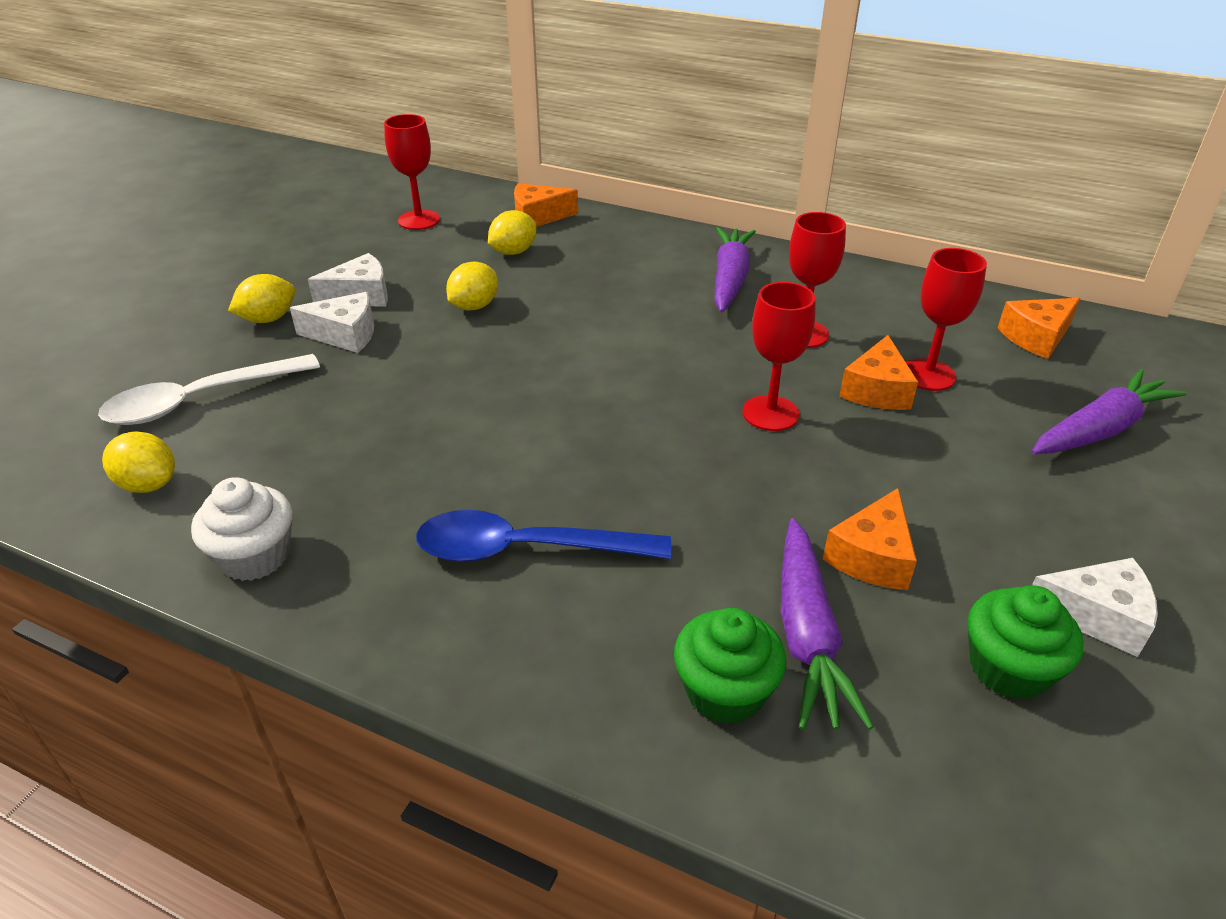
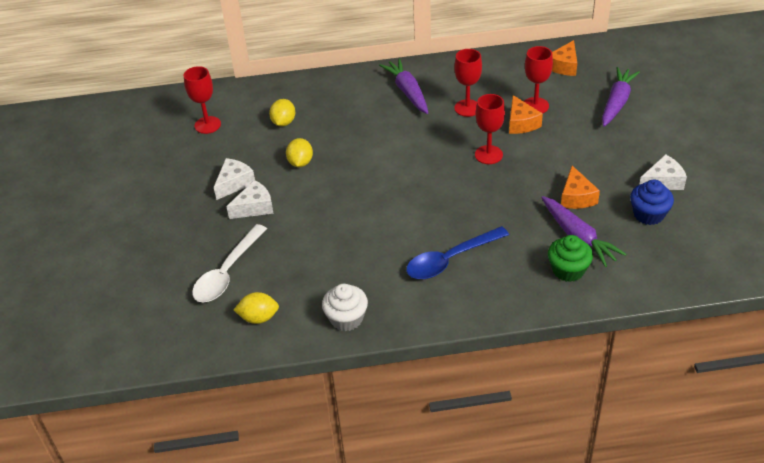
camera: 30 degrees left, 5 degrees up
yellow lemon [228,274,295,323] -> none
orange cheese [514,183,578,227] -> none
green cupcake [968,585,1084,700] -> blue cupcake [630,180,674,225]

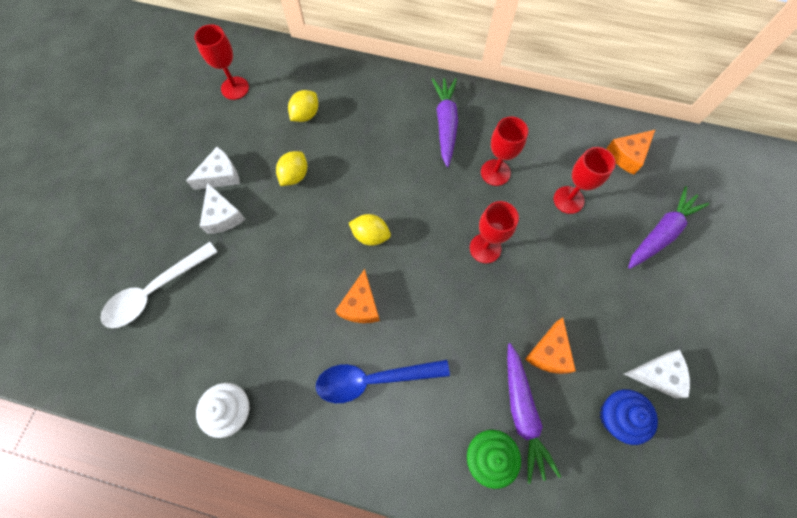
camera: 20 degrees right, 25 degrees up
white cheese [226,180,274,219] -> white cheese turned 75 degrees clockwise [200,183,245,234]
yellow lemon [234,292,279,324] -> yellow lemon moved to [349,214,391,246]
orange cheese [509,95,543,134] -> orange cheese moved to [335,269,380,323]

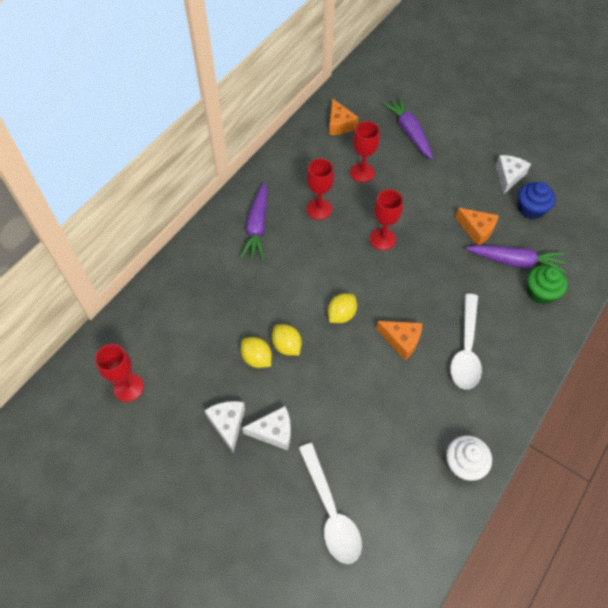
camera: 70 degrees left, 10 degrees down
yellow lemon [288,90,318,122] -> yellow lemon moved to [272,324,302,356]
blue spoon [316,360,450,403] -> white spoon [450,293,482,389]
purple carrot [432,78,458,167] -> purple carrot turned 105 degrees counterclockwise [240,182,267,260]

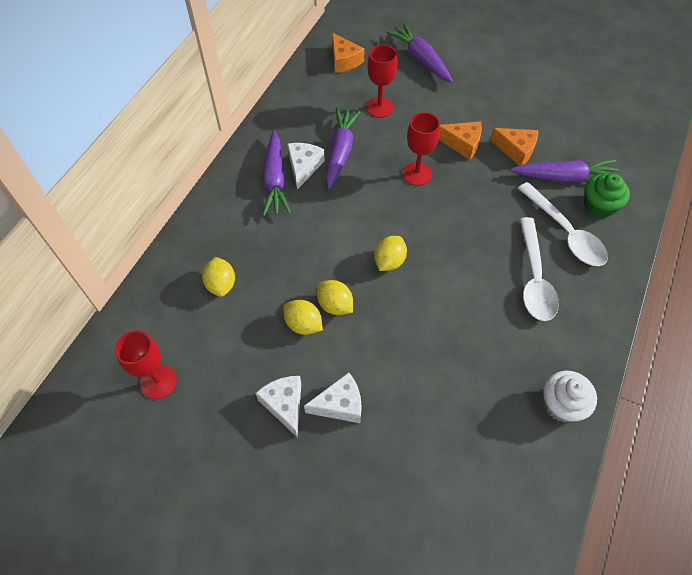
camera: 10 degrees left, 0 degrees up
white spoon [299,443,362,564] -> white spoon moved to [518,182,608,266]
red goblet [306,159,334,220] -> purple carrot [326,108,361,189]
orange cheese [376,321,422,360] -> orange cheese moved to [439,121,482,160]
white cheese [495,155,531,195] -> white cheese moved to [287,143,325,189]
blue cupcake [518,182,556,220] -> none
none -> yellow lemon [202,257,235,297]

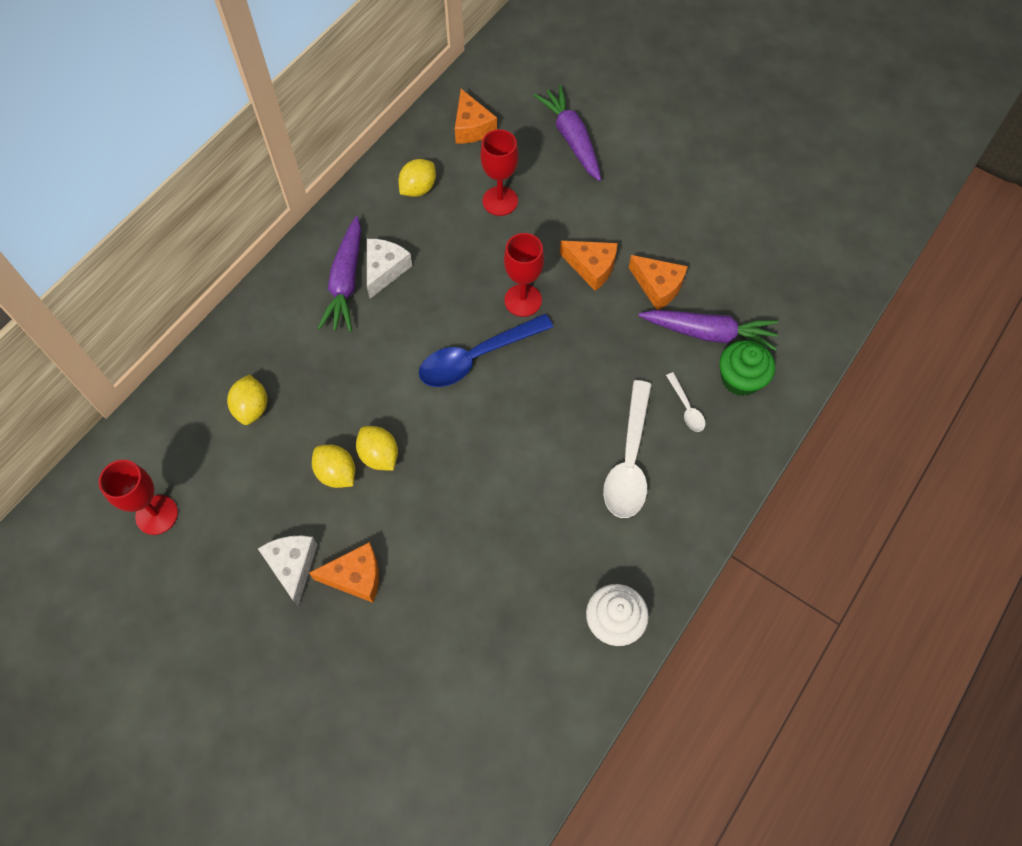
camera: 10 degrees right, 5 degrees up
white cheese [304,372,362,423] -> orange cheese [309,542,379,603]
purple carrot [326,108,361,189] -> none
yellow lemon [374,236,407,271] -> yellow lemon moved to [398,159,436,197]
white spoon [518,182,608,266] -> white spoon [666,372,705,432], size x0.47
none -> blue spoon [419,314,553,387]

